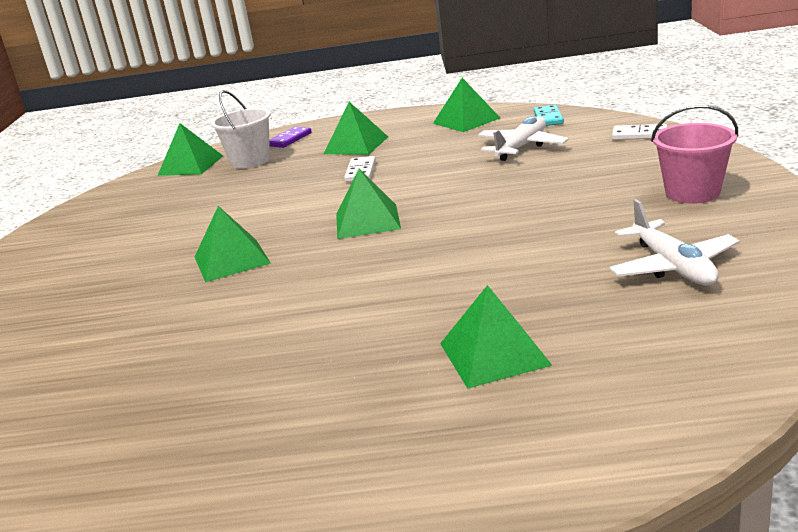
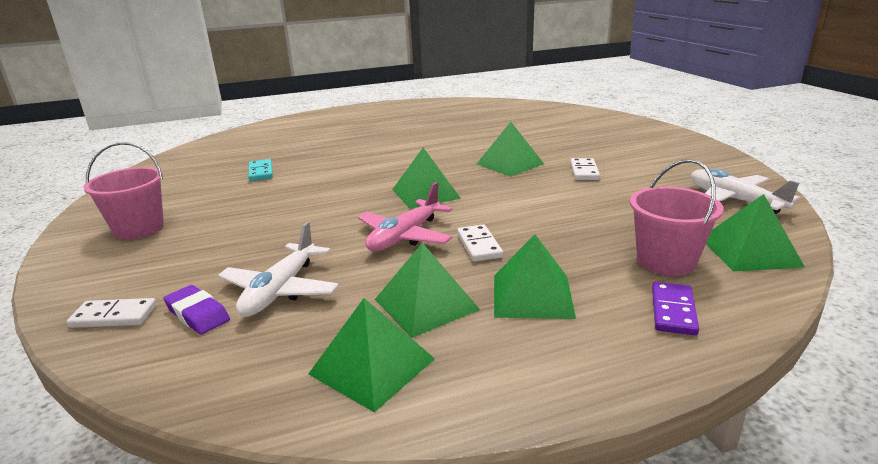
camera: 160 degrees right, 0 degrees up
white bucket [211,90,271,169] -> pink bucket [630,159,724,276]
green pyramid [440,285,553,389] -> green pyramid moved to [375,242,480,338]
turquoise domino [534,105,564,126] -> turquoise domino moved to [248,159,273,181]
white plane [609,199,739,286] -> white plane moved to [691,169,800,214]
none -> purple eraser [164,285,230,334]
none -> pink plane [358,182,453,251]
none -> white domino [570,158,600,180]

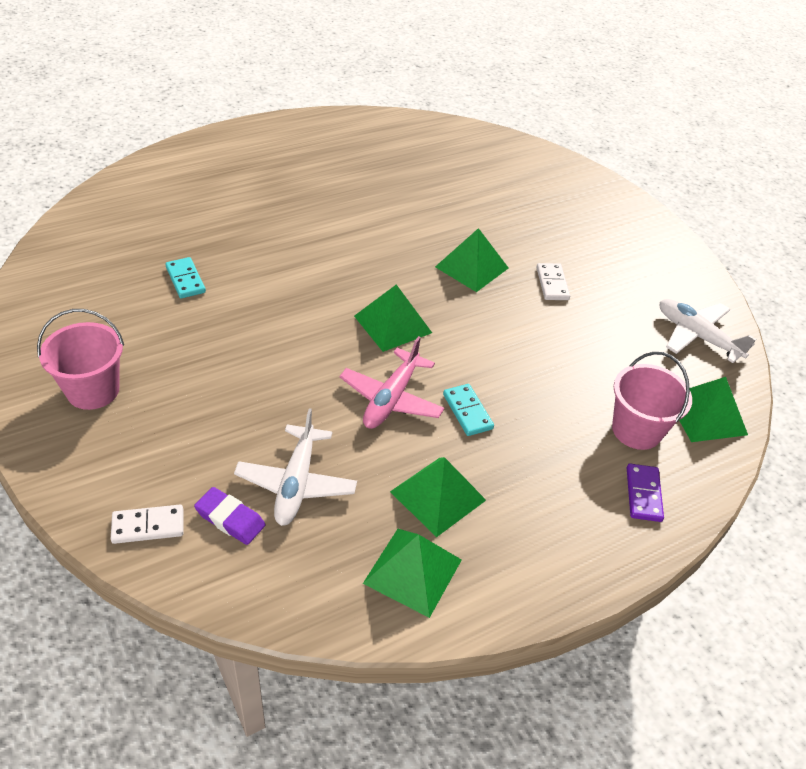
camera: 15 degrees left, 20 degrees up
white domino [457,224,503,262] -> turquoise domino [443,384,494,436]
green pyramid [494,234,576,319] -> none

